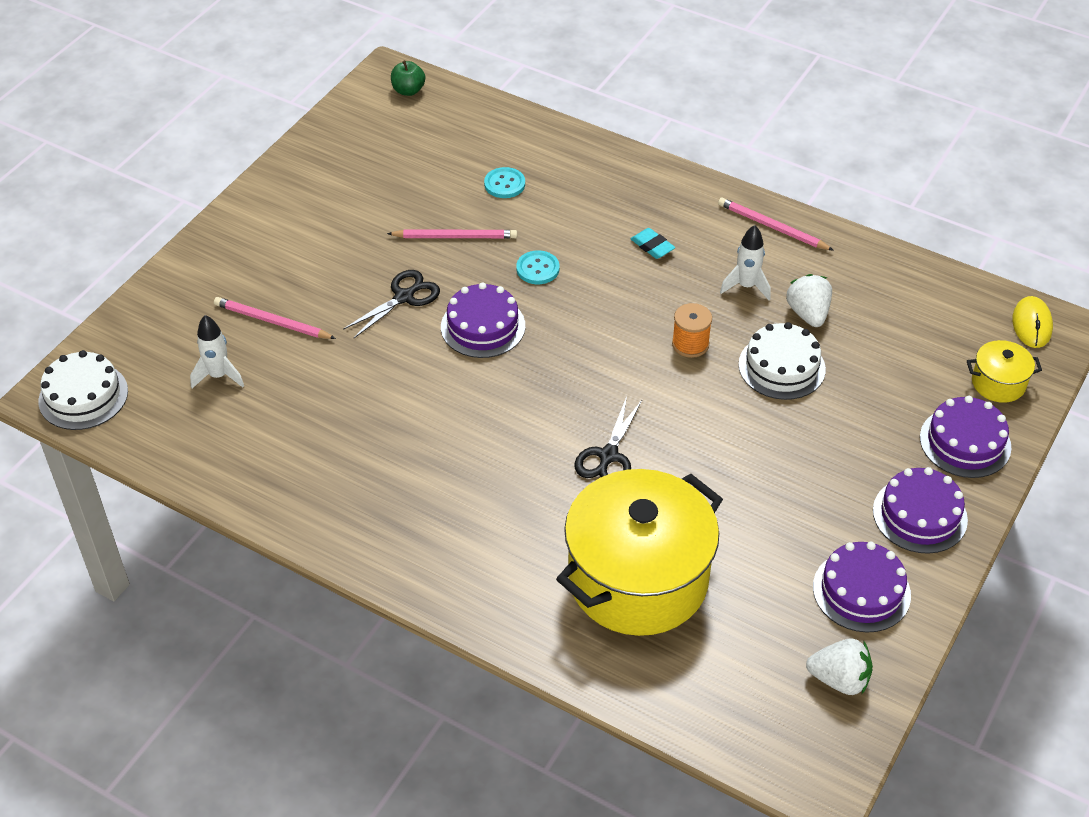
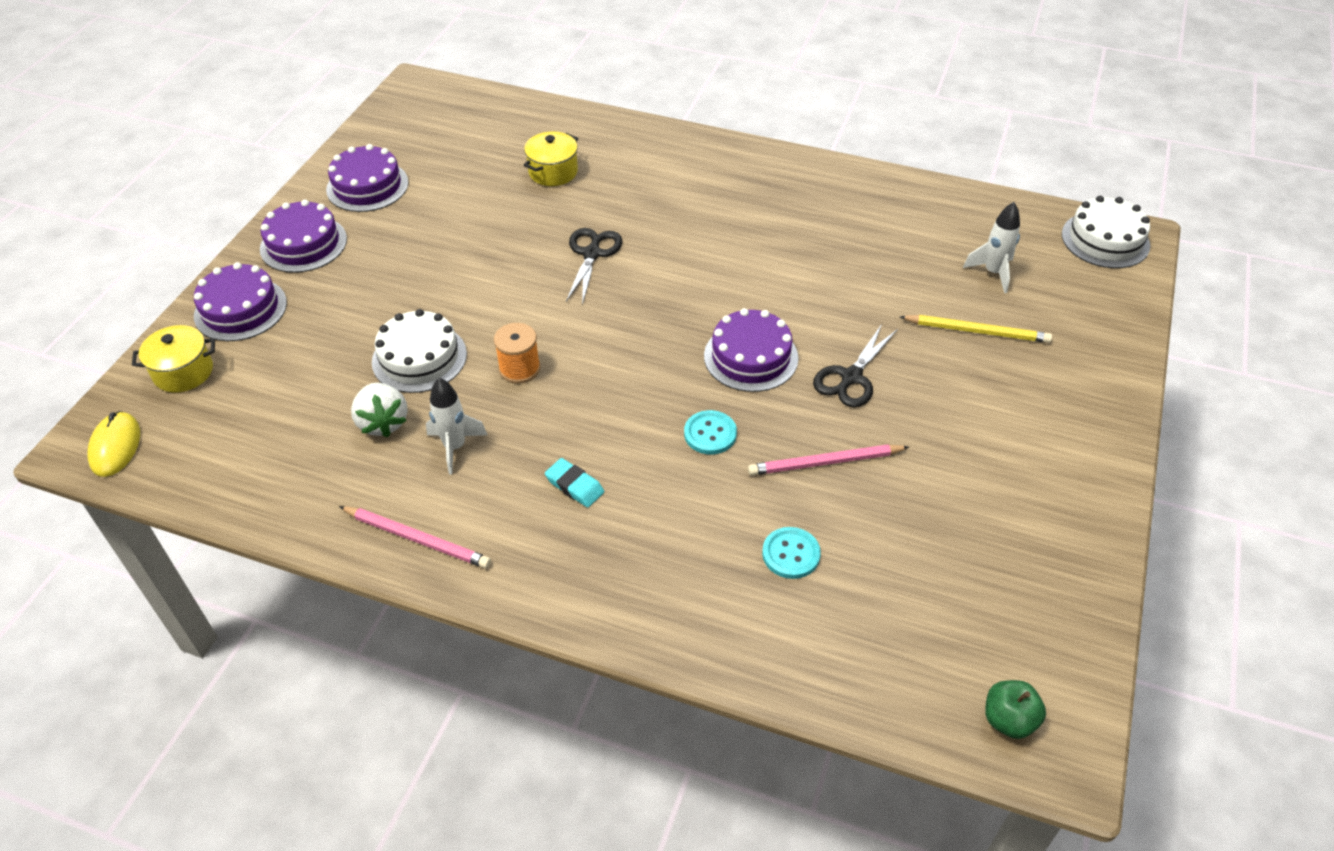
camera: 170 degrees right, 0 degrees up
pink pencil [214,297,336,339] -> yellow pencil [900,315,1052,343]
yellow pot [556,469,723,636] -> yellow pot [524,131,578,186], size x0.43
white strawberry [806,638,873,695] -> none

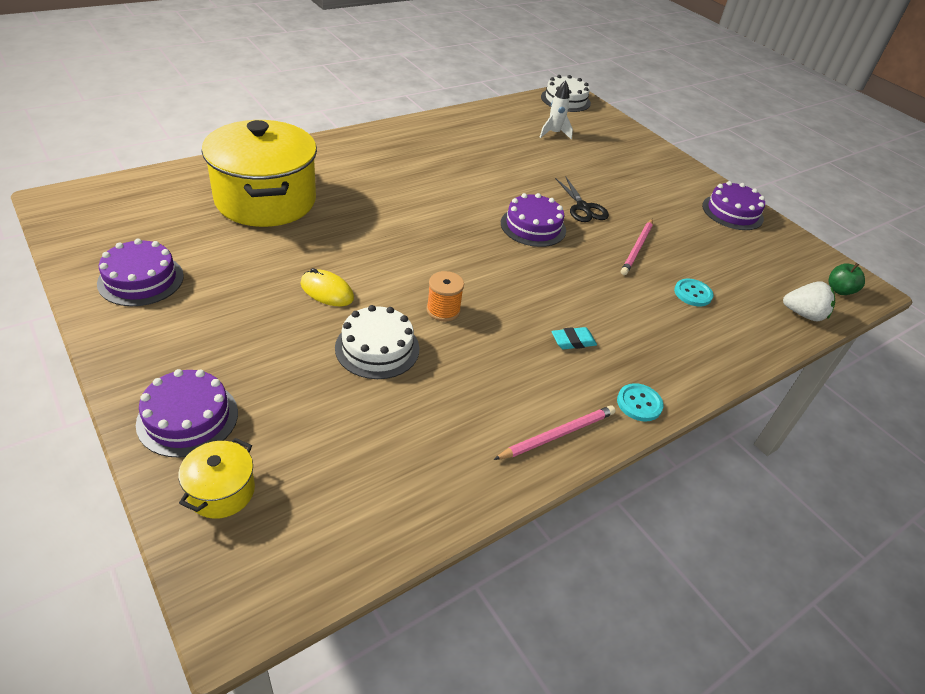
camera: 60 degrees left, 5 degrees down
yellow mouse [87,411,140,477] -> yellow mouse moved to [300,268,354,306]
purple cake [260,200,347,273] -> purple cake moved to [702,181,765,230]
white strawberry [351,383,408,437] -> white strawberry moved to [783,281,835,321]
white rocket [426,378,487,475] -> none
yellow pot [524,131,578,186] -> yellow pot [202,120,317,227], size x2.34
black scissors [566,228,622,305] -> none
turquoise button [684,410,737,454] -> turquoise button moved to [617,383,663,422]
yellow pencil [900,315,1052,343] -> none

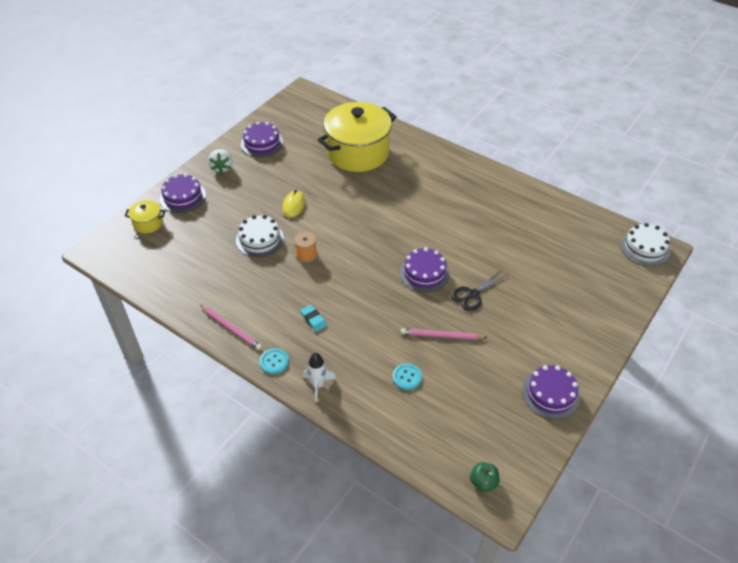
camera: 75 degrees right, 5 degrees up
white rocket [540,80,573,140] -> white rocket moved to [302,353,336,402]
white strawberry [783,281,835,321] -> white strawberry moved to [208,149,233,174]

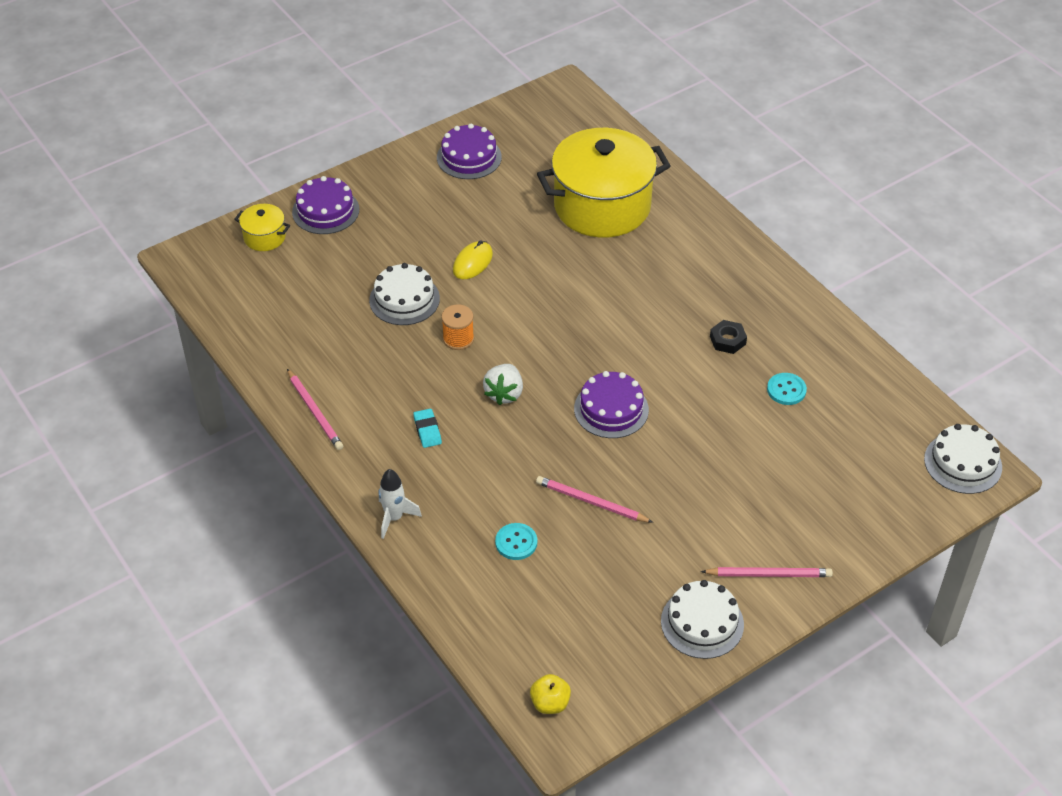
camera: 20 degrees right, 0 degrees up
white strawberry [208,149,233,174] -> white strawberry moved to [483,364,523,405]
turquoise button [260,348,289,374] -> turquoise button moved to [767,373,807,405]
black scissors [451,270,506,311] -> none
green apple [470,462,500,492] -> yellow apple [530,674,571,714]
purple cake [522,365,580,419] -> white cake [661,580,744,659]
none -> pink pencil [701,567,833,577]
none -> black nut [710,320,747,354]

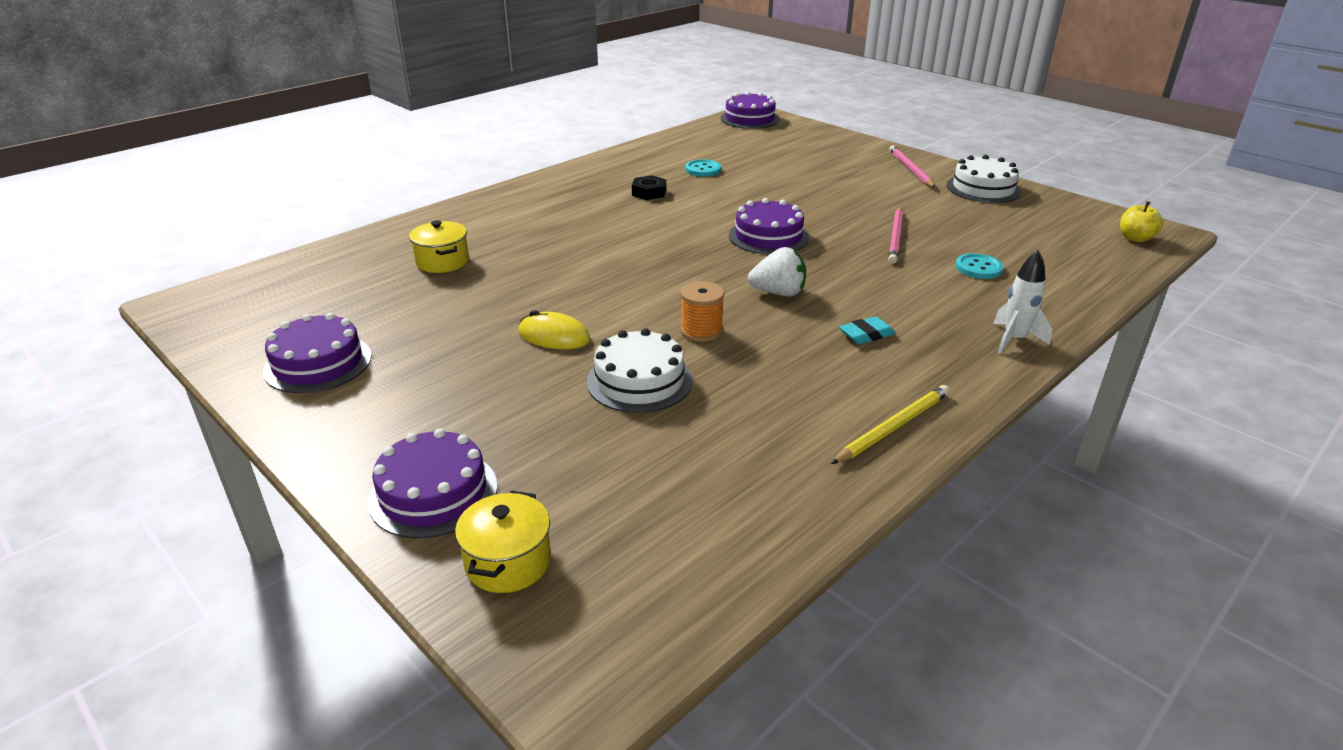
camera: 100 degrees left, 15 degrees down
pink pencil [287,369,343,450] -> yellow pencil [831,385,950,464]
yellow pot [537,128,671,238] -> yellow pot [409,220,469,273], size x0.43
white cake [924,424,1002,494] -> purple cake [721,91,780,129]

